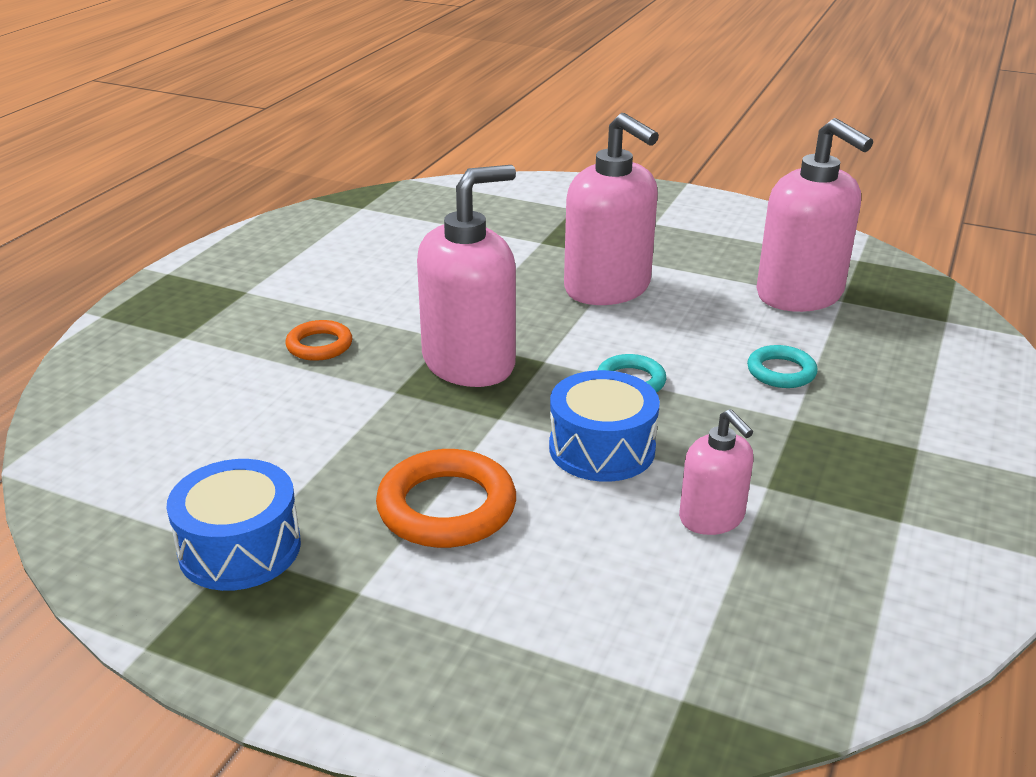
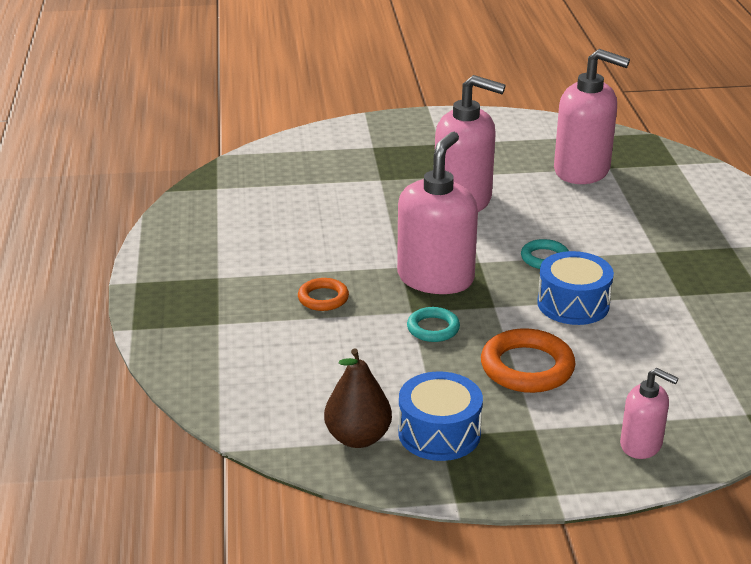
camera: 30 degrees left, 0 degrees up
pink soap dispenser [679,409,753,535] -> pink soap dispenser moved to [620,368,679,459]
turquoise ring [747,345,818,388] -> turquoise ring moved to [407,307,460,342]
none -> brown pear [324,348,392,448]

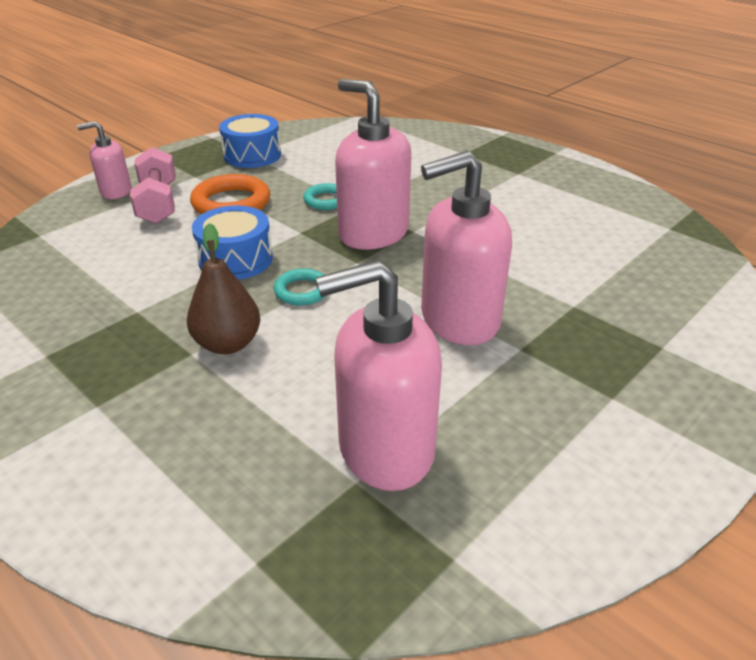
camera: 140 degrees right, 5 degrees up
orange ring [298,278,349,311] -> none
brown pear [324,348,392,448] -> brown pear moved to [187,223,260,354]
pink soap dispenser [397,132,478,294] -> pink soap dispenser turned 150 degrees clockwise [335,79,411,250]
none -> pink dumbbell [130,147,176,224]

